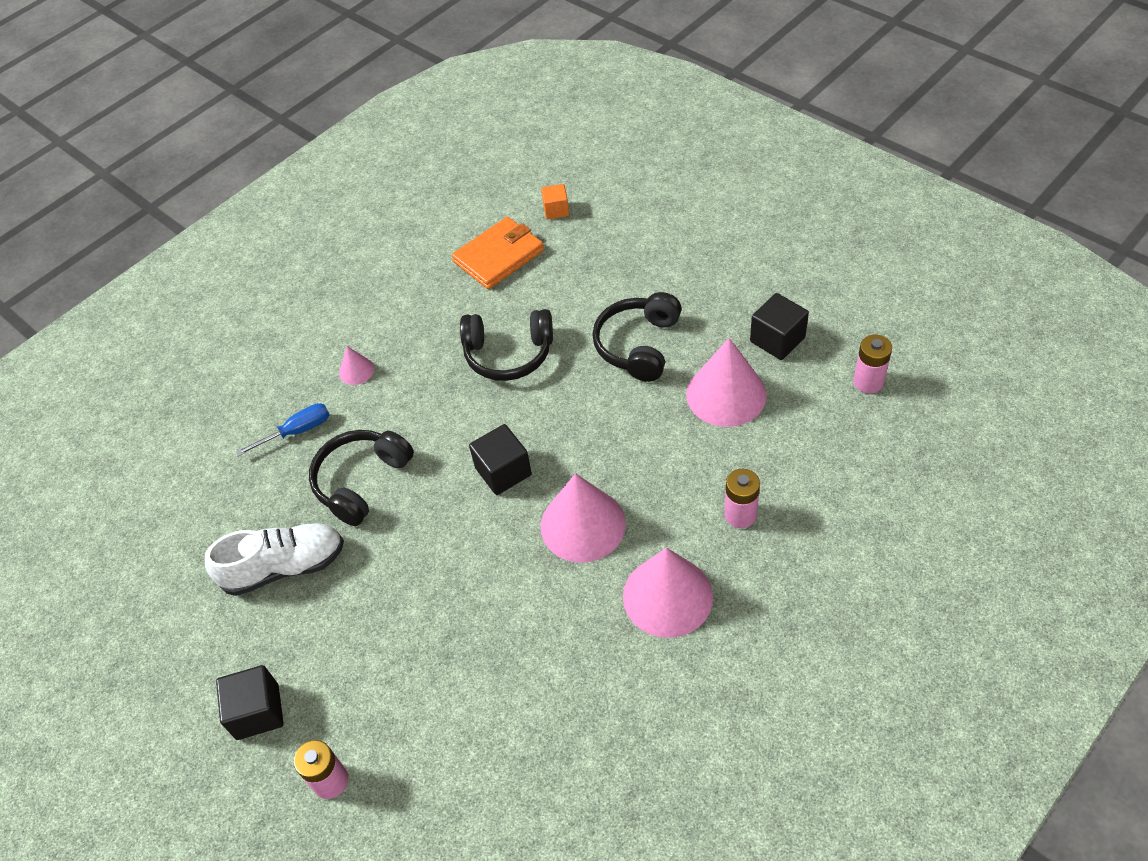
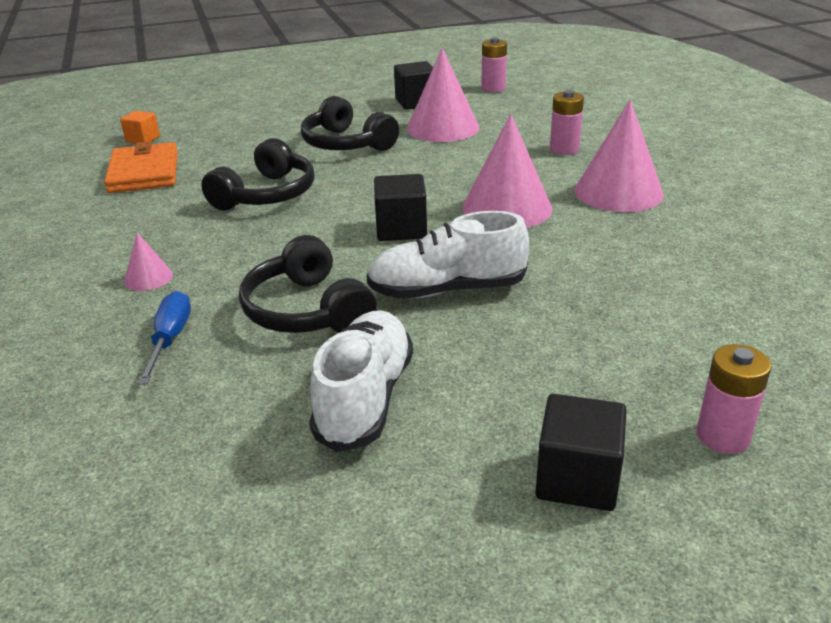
camera: 65 degrees left, 20 degrees down
none -> white shoe [366,211,529,299]

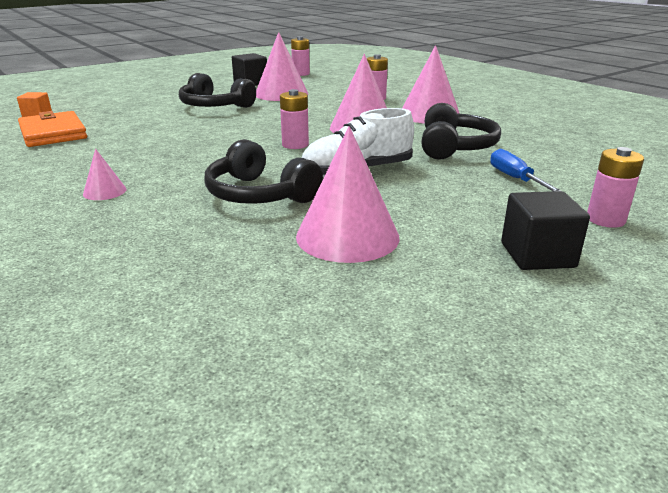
camera: 20 degrees left, 5 degrees down
blue screwdriver [137,291,191,385] -> blue screwdriver moved to [490,149,561,191]
black headphones [201,138,314,211] -> black headphones moved to [421,103,501,160]
white shoe [309,310,413,452] -> pink cone [296,126,399,263]
black cube [374,174,427,241] -> pink battery [280,89,309,149]

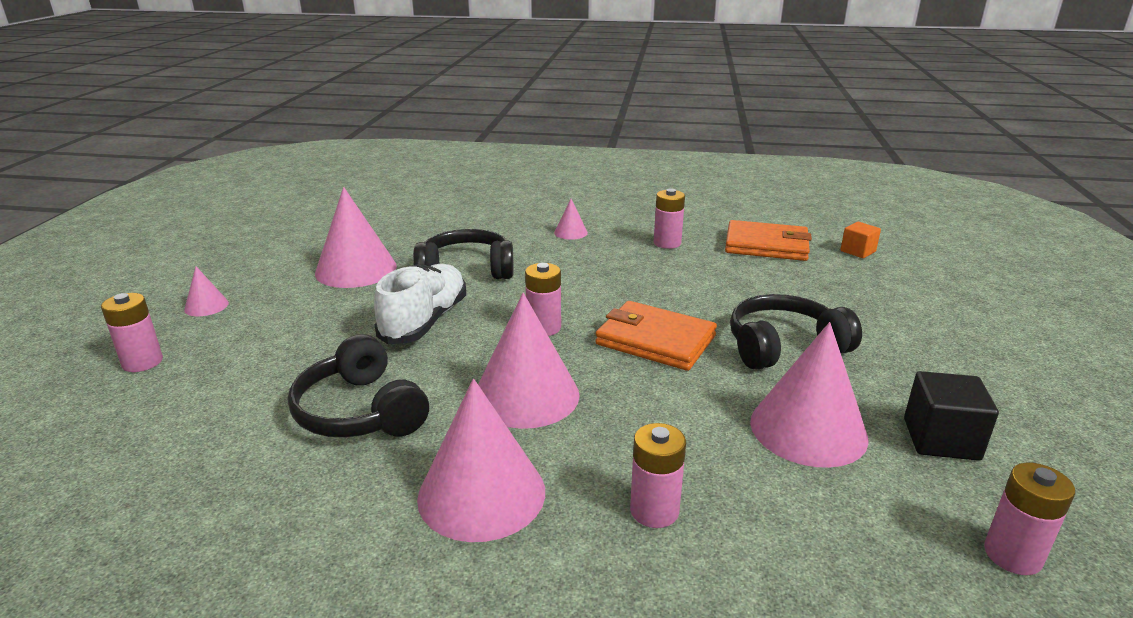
camera: 135 degrees right, 0 degrees up
blue screwdriver [490,149,561,191] -> none
black cube [501,191,590,270] -> pink cone [184,266,229,316]
none -> orange wallet [595,301,717,371]
none -> pink battery [654,189,685,249]

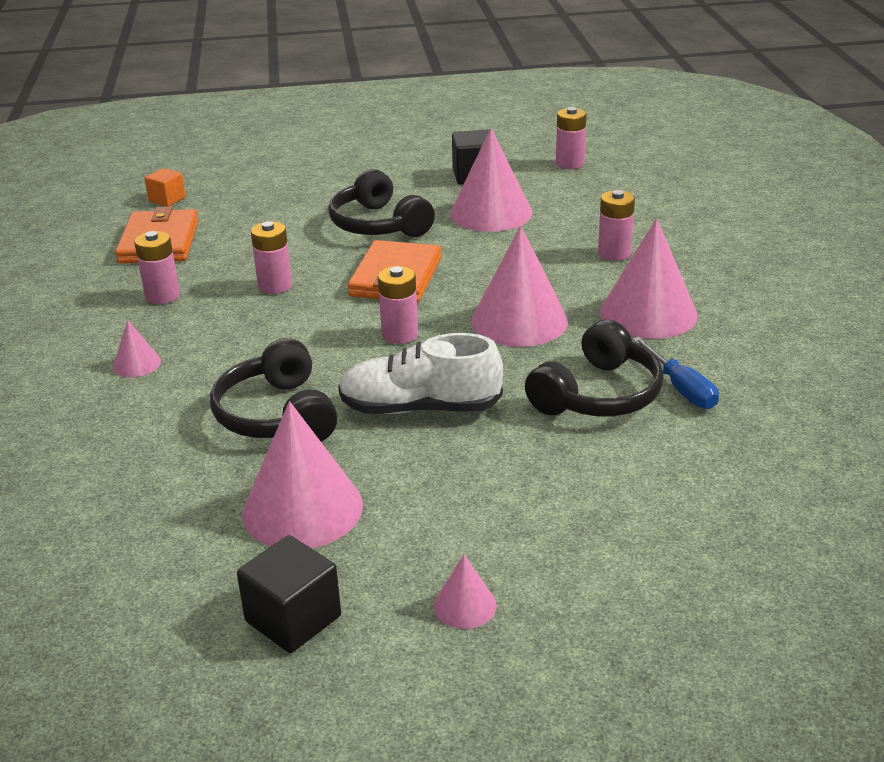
camera: 105 degrees left, 5 degrees up
pink battery [101,293,163,372] -> pink battery moved to [251,221,292,294]
none -> black cube [237,535,341,653]
none -> blue screwdriver [632,337,719,409]

